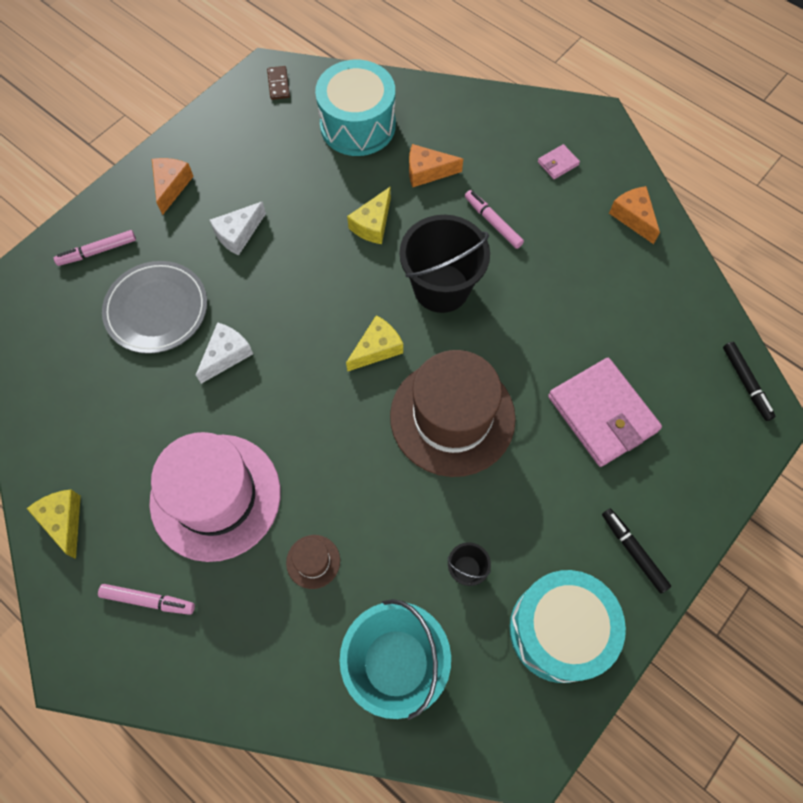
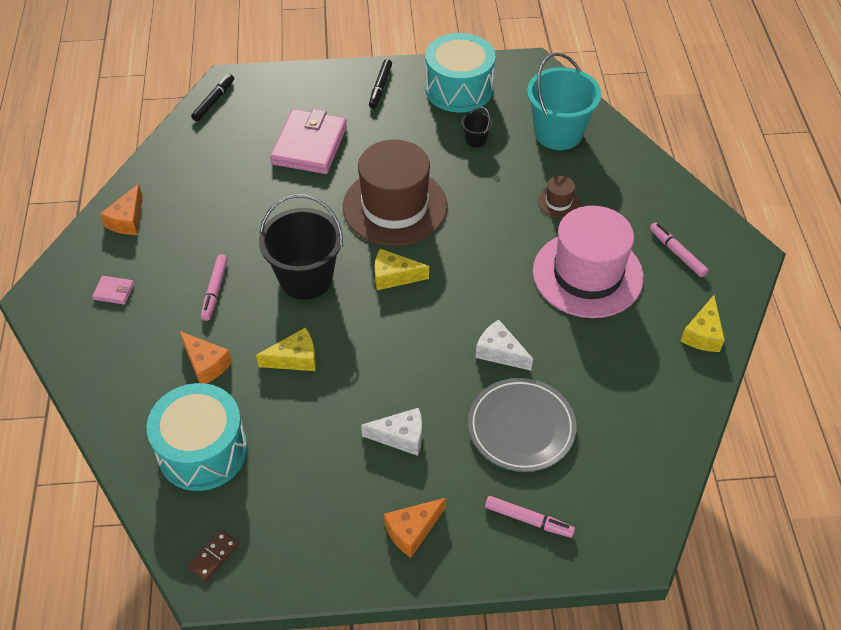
camera: 135 degrees left, 15 degrees down
white cheese [196,322,253,384] -> white cheese turned 45 degrees clockwise [476,320,533,370]

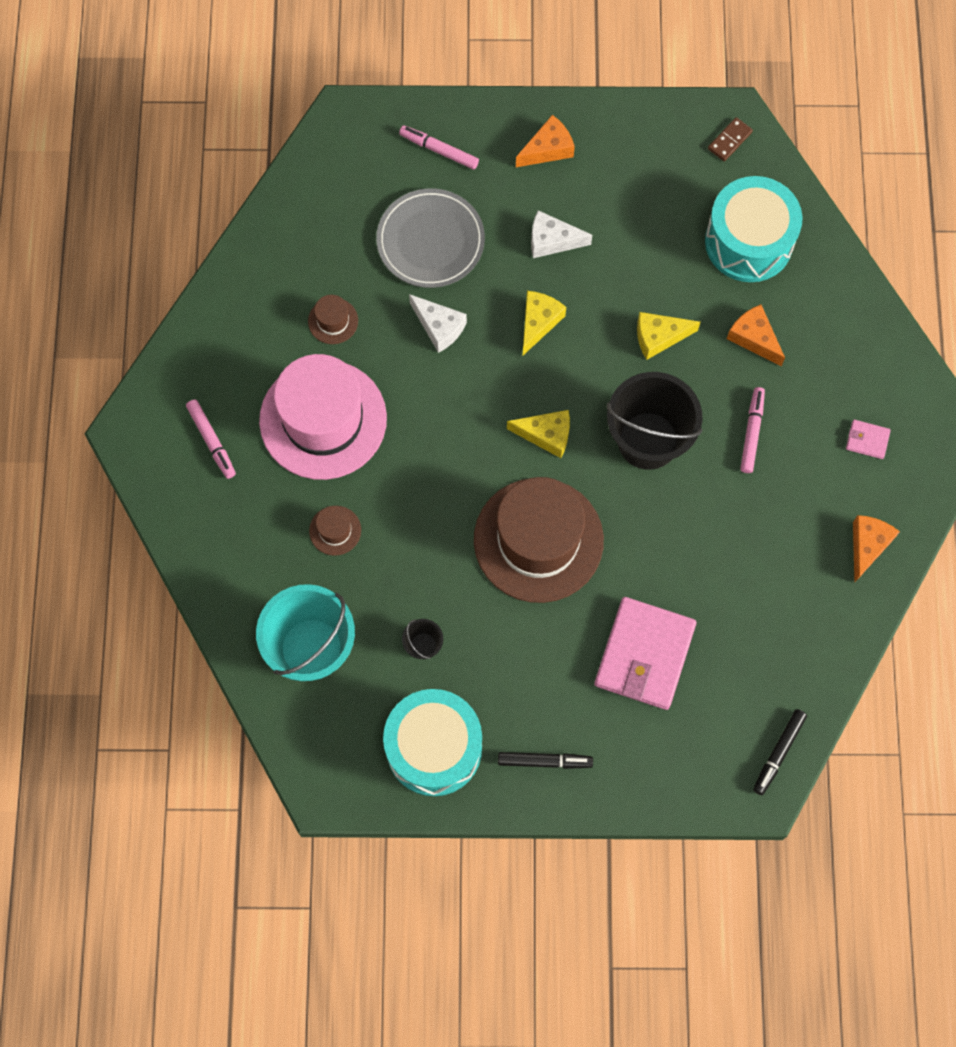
camera: 175 degrees left, 20 degrees up
black marker [369,59,392,109] -> black marker turned 75 degrees clockwise [498,752,593,769]
yellow cheese [681,295,725,352] -> yellow cheese moved to [523,291,566,355]
none -> brown hat [308,295,358,344]

